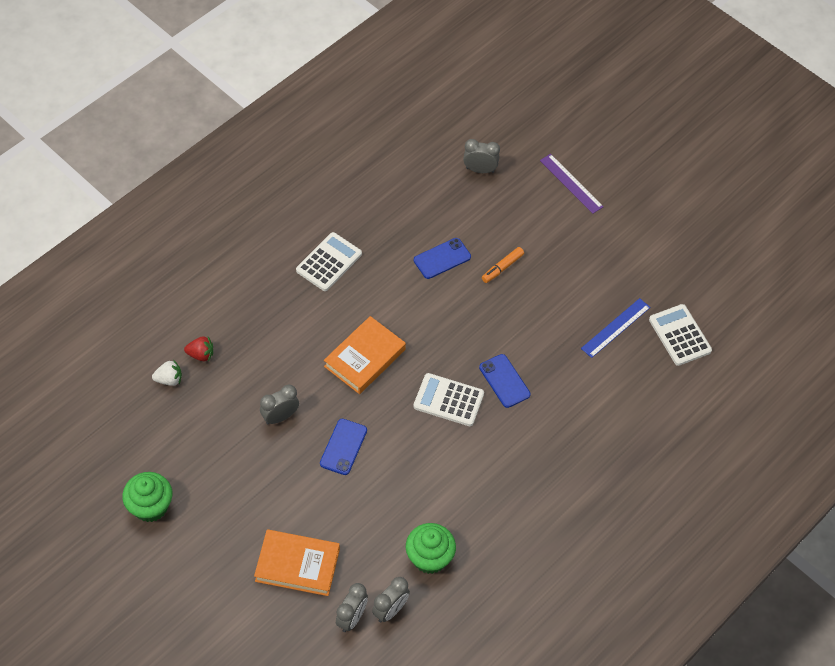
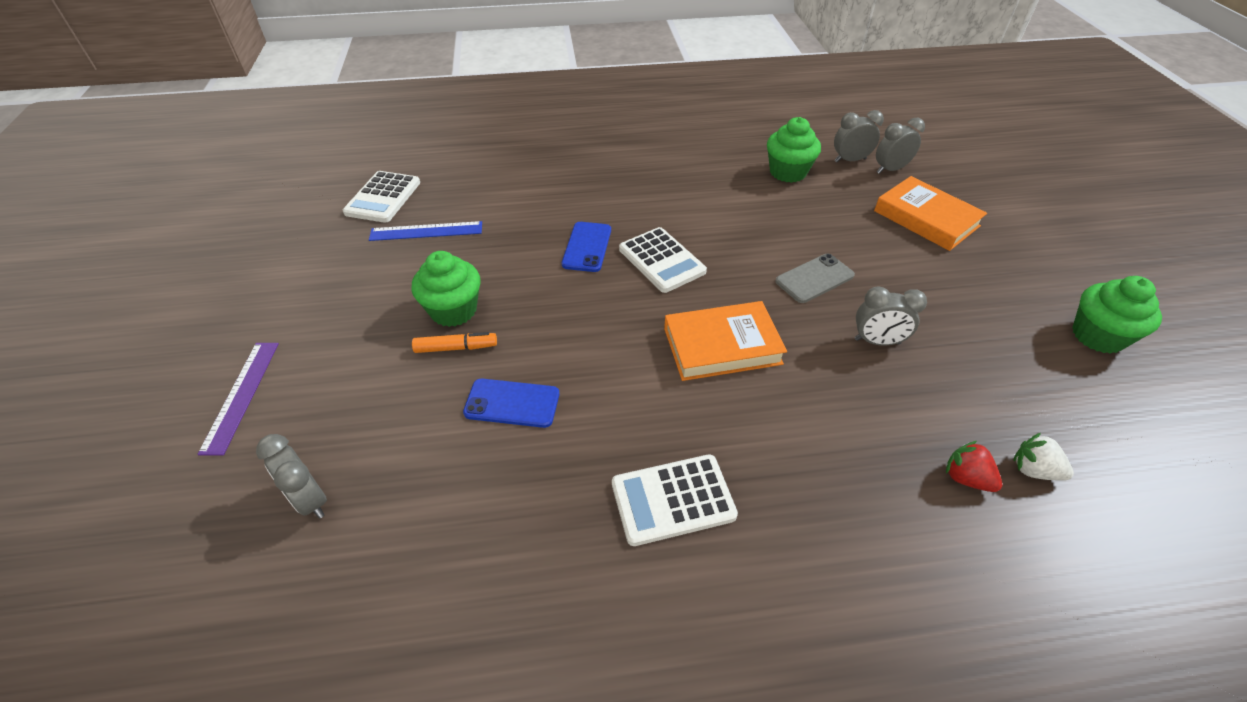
camera: 140 degrees left, 10 degrees down
blue phone [320,419,367,475] -> grey phone [775,254,855,303]
none -> green cupcake [411,251,481,327]

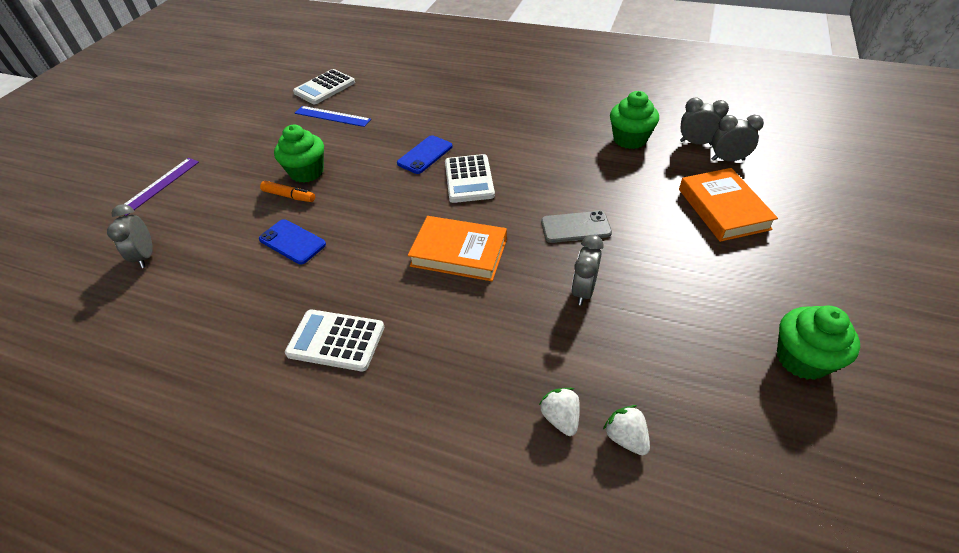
camera: 30 degrees right, 0 degrees up
grey clock [854,286,927,346] -> grey clock turned 75 degrees clockwise [571,235,603,305]
red strawberry [946,441,1002,492] -> white strawberry [539,388,580,436]

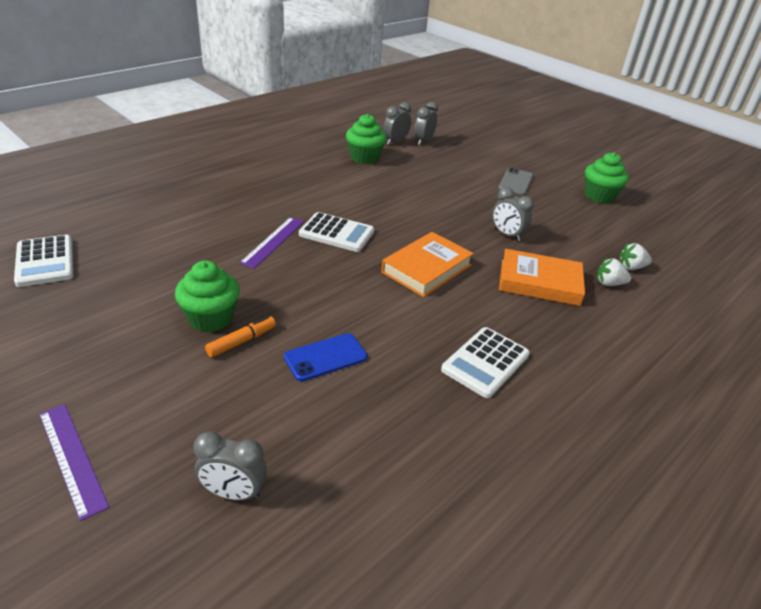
camera: 70 degrees left, 10 degrees down
blue ruler [295,106,371,127] -> none
blue phone [397,135,453,174] -> purple ruler [239,217,304,269]
grey phone [541,211,612,243] -> grey phone moved to [498,168,533,195]
orange book [679,168,778,242] -> orange book moved to [499,249,585,306]

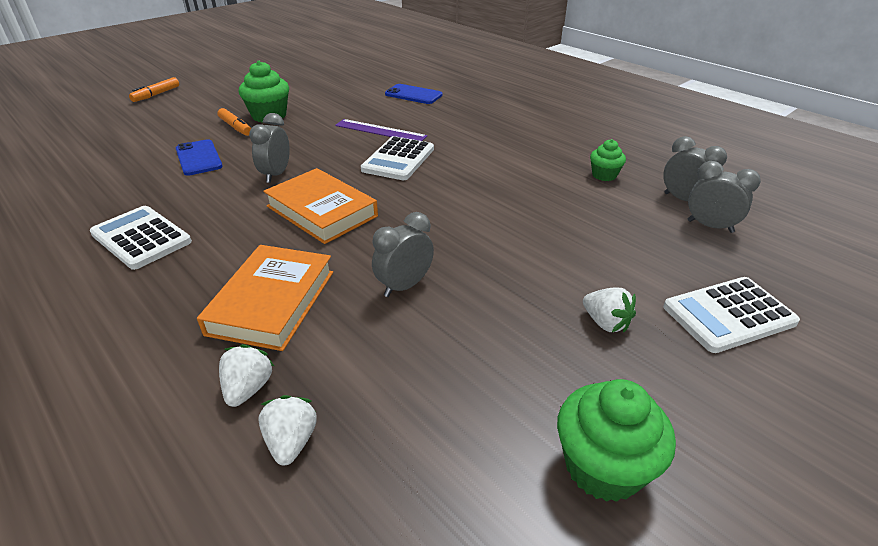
camera: 95 degrees right, 0 degrees up
white calculator [14,235,73,287] -> white calculator moved to [663,277,800,353]
purple ruler [39,404,109,521] -> orange marker [129,77,179,102]
grey clock [193,431,267,501] -> grey clock moved to [249,113,290,183]
green cupcake [346,114,386,164] -> green cupcake [590,139,626,181], size x0.59
grey phone [498,168,533,195] -> white strawberry [583,288,636,332]
none -> blue phone [385,84,442,104]

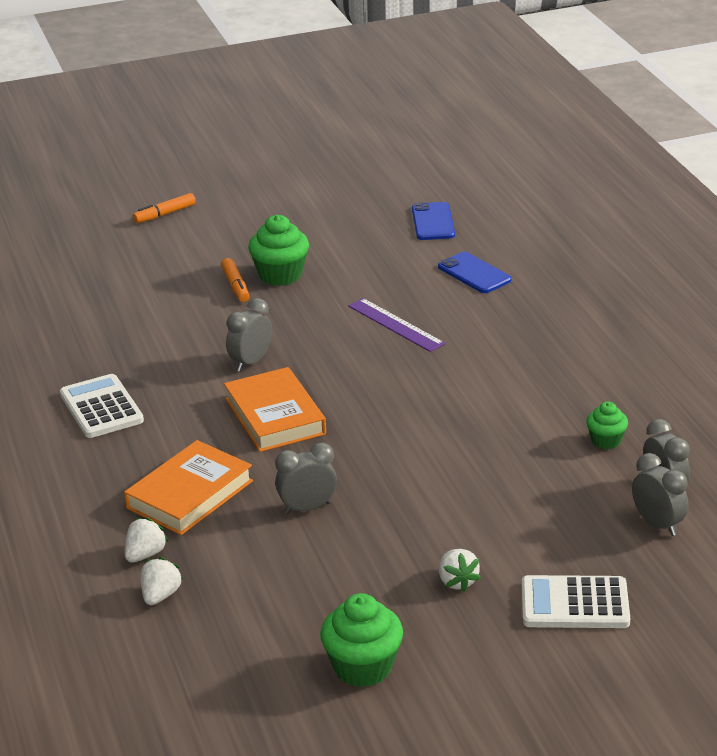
camera: 25 degrees right, 5 degrees down
blue phone [176,139,223,176] -> blue phone moved to [412,202,455,240]
white calculator [361,136,434,180] -> none

